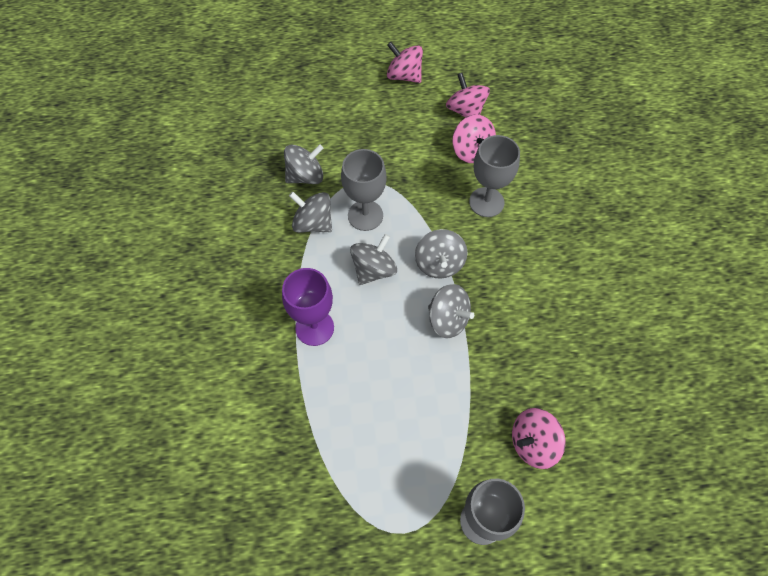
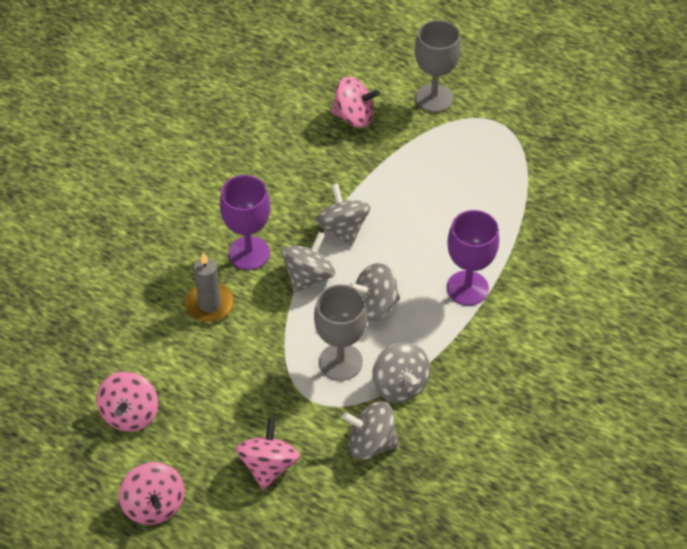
camera: 145 degrees left, 10 degrees down
pink spinning top [452,115,496,163] -> pink spinning top moved to [236,418,300,490]
grey goblet [469,135,520,217] -> grey candle [185,253,234,322]
none -> purple goblet [220,175,270,270]

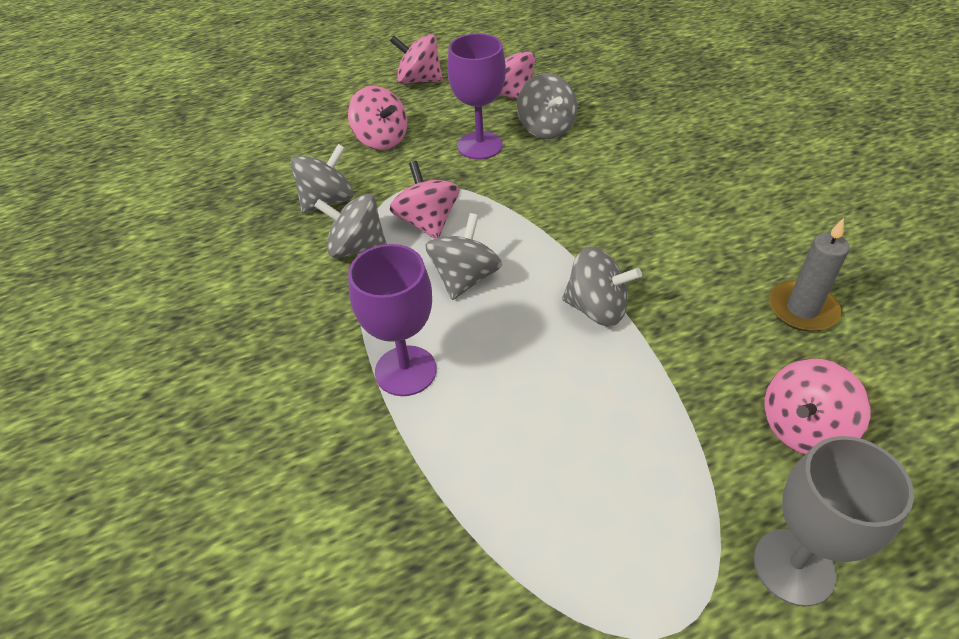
camera: 130 degrees right, 5 degrees down
grey candle [185,253,234,322] -> grey candle moved to [769,218,850,331]
purple goblet [220,175,270,270] -> purple goblet moved to [447,33,506,160]
grey spinning top [282,232,335,293] -> grey spinning top moved to [517,73,577,139]
grey goblet [314,284,368,381] -> pink spinning top [390,161,459,239]

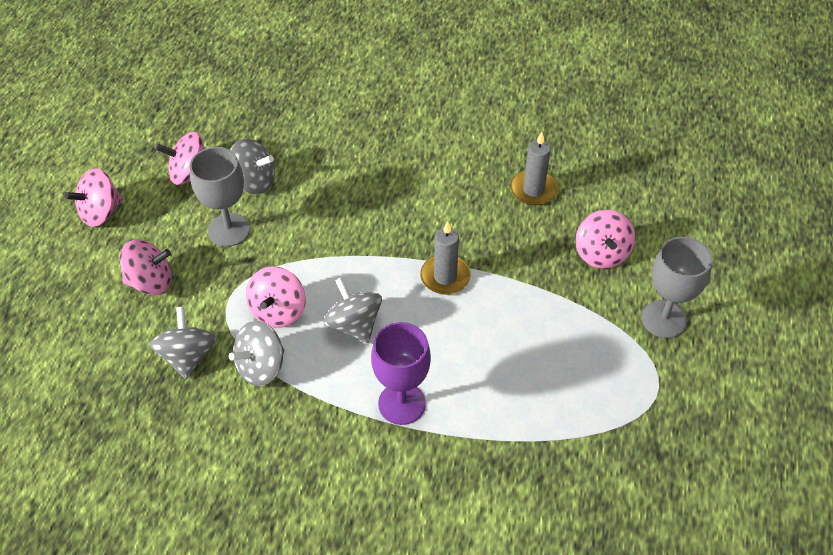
camera: 55 degrees left, 5 degrees up
pink spinning top [390,161,459,239] -> pink spinning top turned 90 degrees counterclockwise [246,266,306,328]
purple goblet [447,33,506,160] -> grey goblet [190,147,250,247]
grey spinning top [562,246,642,326] -> grey candle [420,221,471,295]

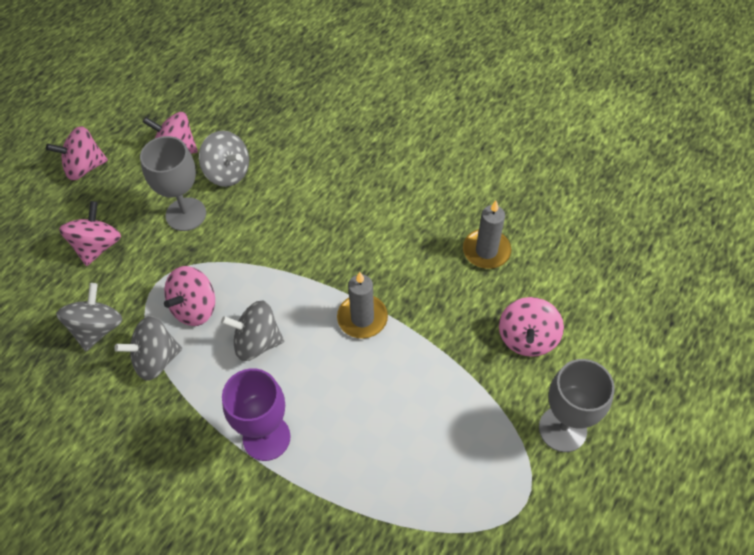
camera: 20 degrees right, 5 degrees up
pink spinning top [120,240,172,295] -> pink spinning top turned 90 degrees counterclockwise [59,201,121,266]
grey spinning top [324,277,382,343] -> grey spinning top turned 75 degrees counterclockwise [221,300,284,361]

